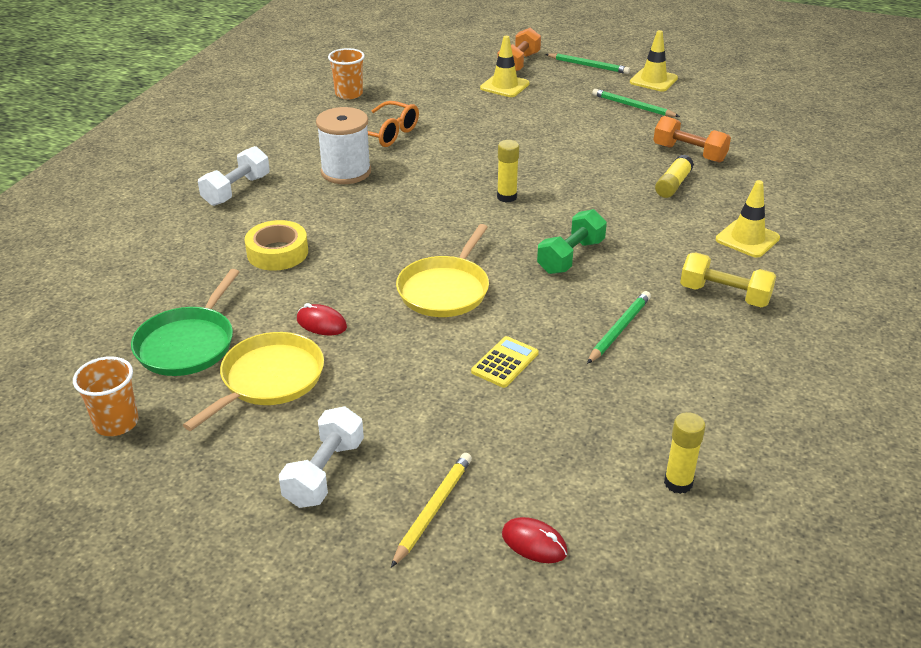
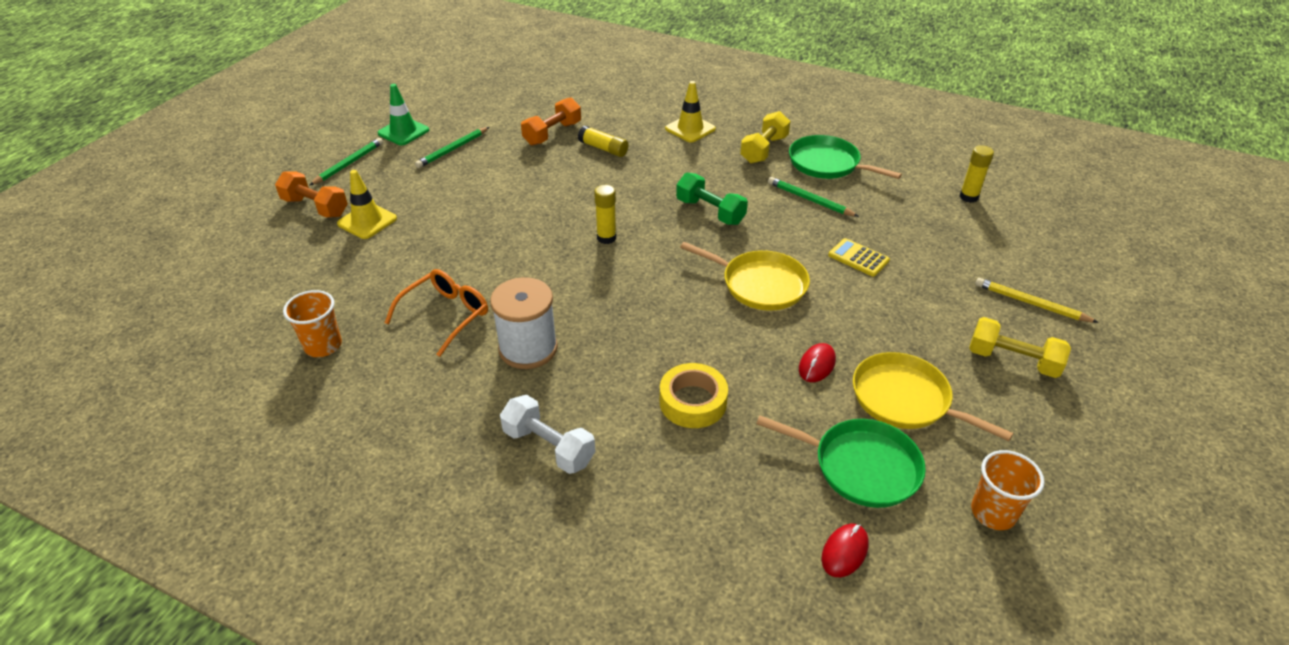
camera: 85 degrees left, 5 degrees up
white dumbbell [279,406,364,508] -> yellow dumbbell [969,317,1071,378]
red mouse [502,517,568,563] -> red mouse moved to [821,524,869,577]
yellow traffic cone [630,30,678,92] -> green traffic cone [378,84,429,145]
none -> green pan [789,135,902,179]

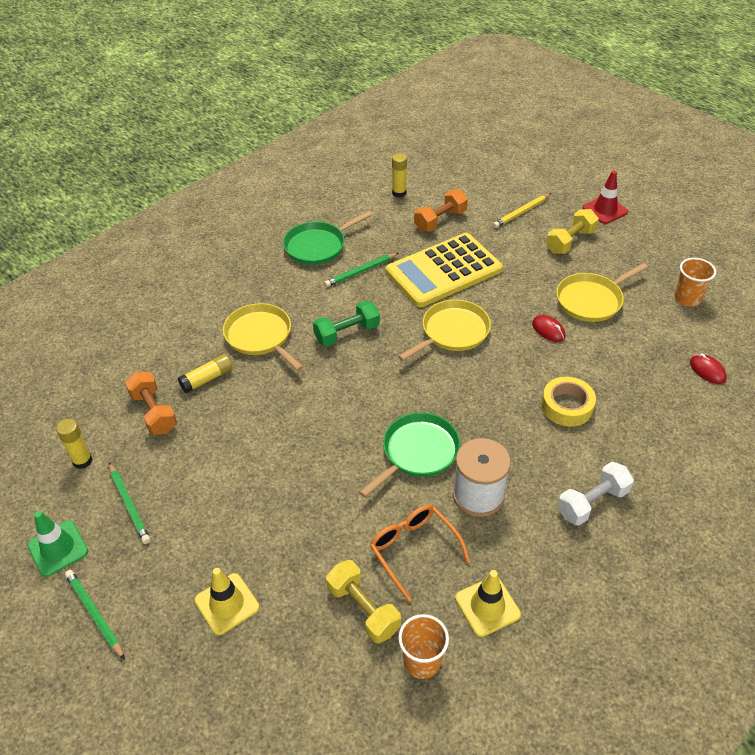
camera: 70 degrees left, 5 degrees up
orange dumbbell [275,171,348,218] -> orange dumbbell moved to [414,190,468,232]
yellow glue stick [594,185,616,244] -> yellow glue stick moved to [56,419,92,469]
yellow traffic cone [665,81,716,142] -> yellow traffic cone moved to [455,570,521,637]
yellow dumbbell [740,111,791,164] -> yellow dumbbell moved to [326,560,401,644]
green pan [756,416,926,508] -> green pan moved to [359,412,461,497]
yellow calculator [828,238,890,277] -> yellow calculator [386,233,503,307], size x2.49
none -> yellow pan [223,303,304,371]
none -> red traffic cone [583,171,628,224]

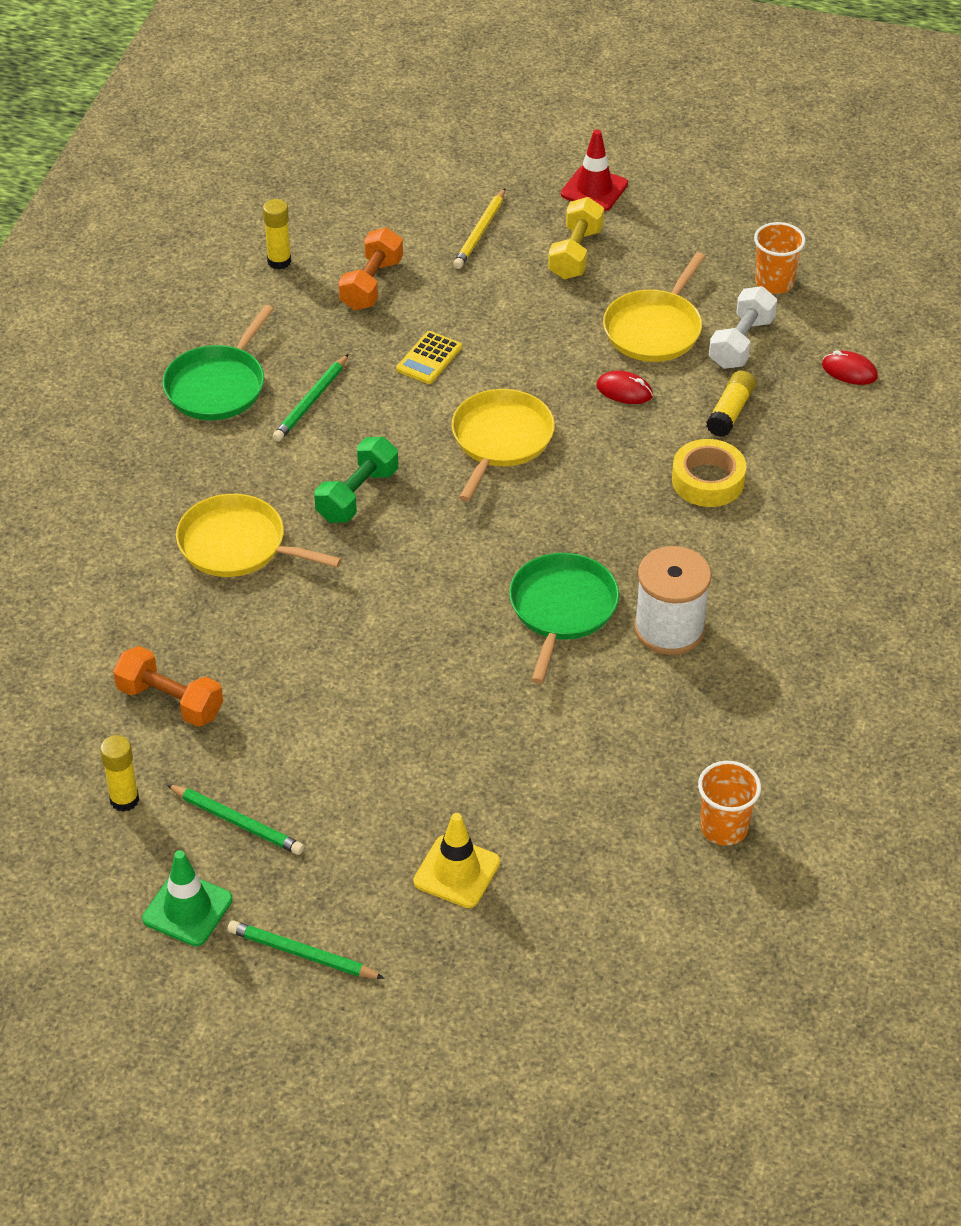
camera: 30 degrees left, 0 degrees up
yellow glue stick [178,354,233,393] -> yellow glue stick moved to [706,371,756,437]
yellow dumbbell [326,560,401,644] -> none
orange glasses [370,505,470,602] -> none
yellow calculator [386,233,503,307] -> yellow calculator [396,331,462,384], size x0.40
yellow traffic cone [455,570,521,637] -> none
white dumbbell [557,462,634,526] -> white dumbbell moved to [709,286,777,369]

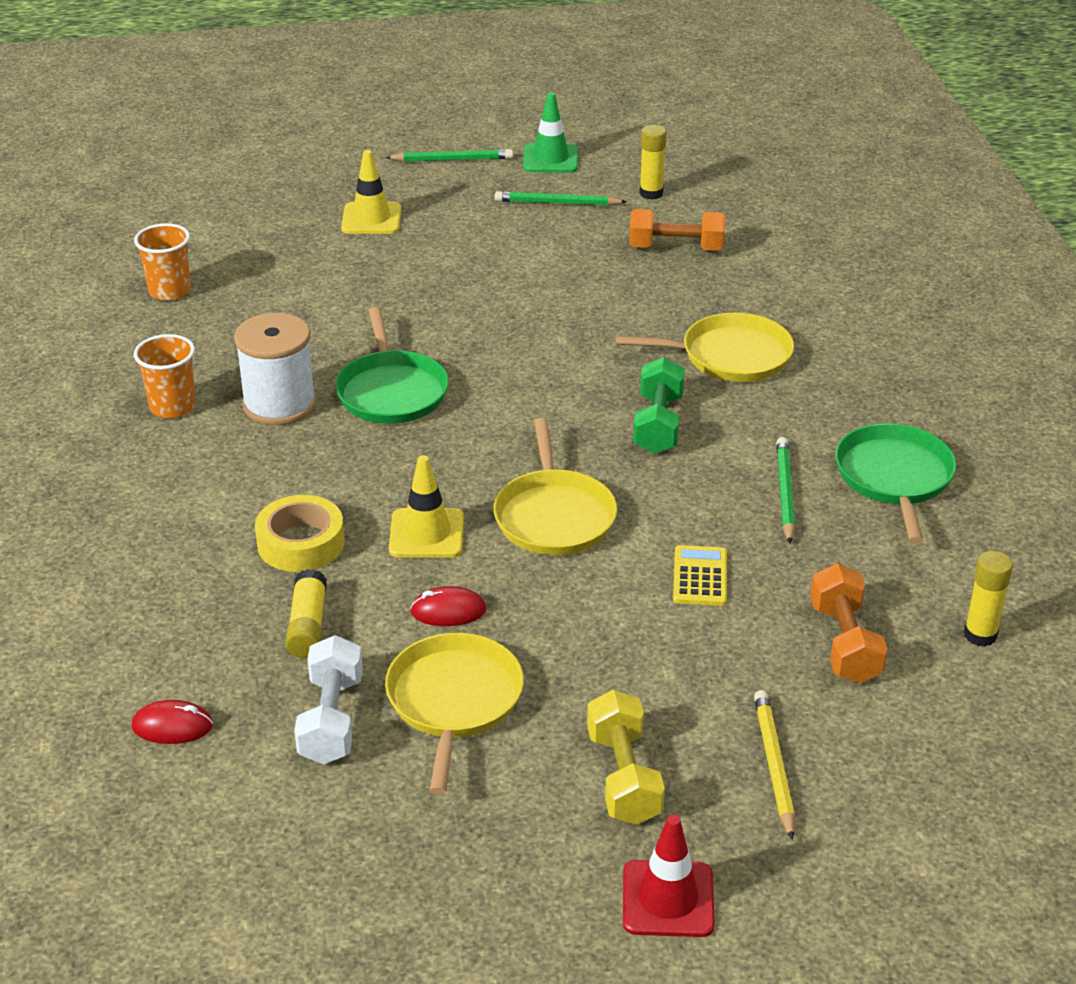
camera: 155 degrees right, 10 degrees down
orange cup [754,222,805,294] -> orange cup moved to [134,334,196,418]
none -> yellow traffic cone [389,455,464,558]

